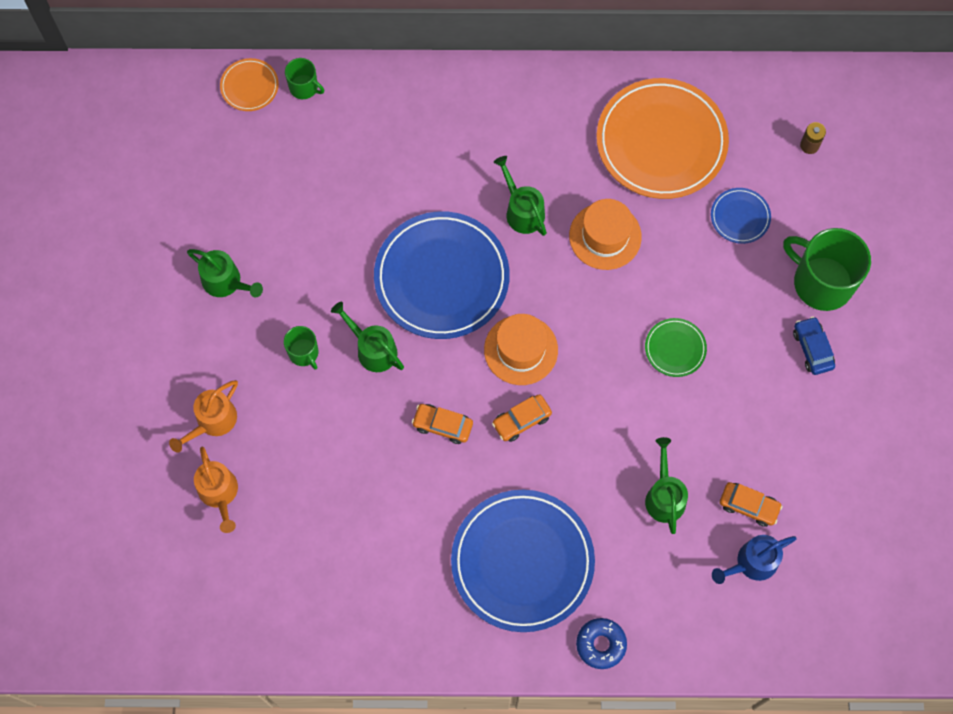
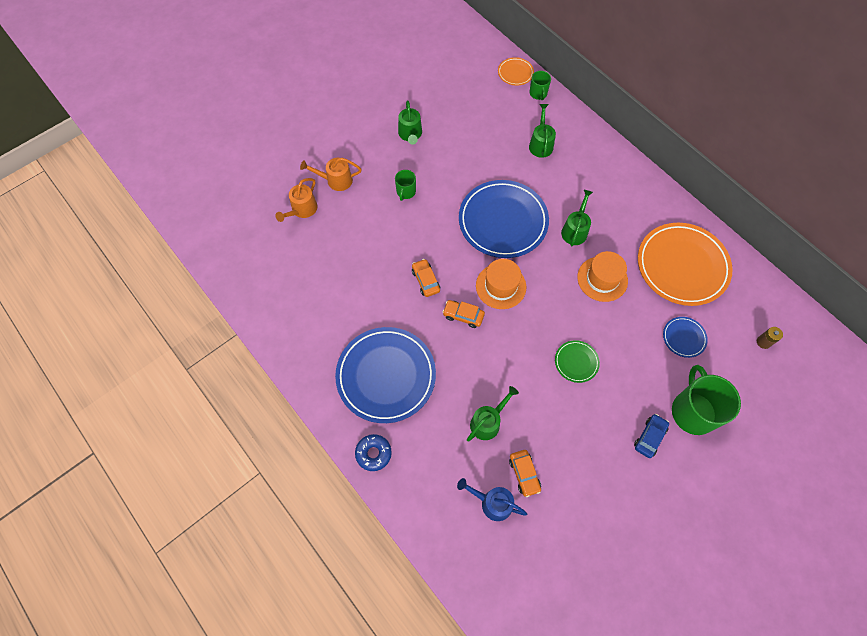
camera: 50 degrees right, 5 degrees down
green watering can [331,302,404,372] -> green watering can moved to [529,104,556,158]

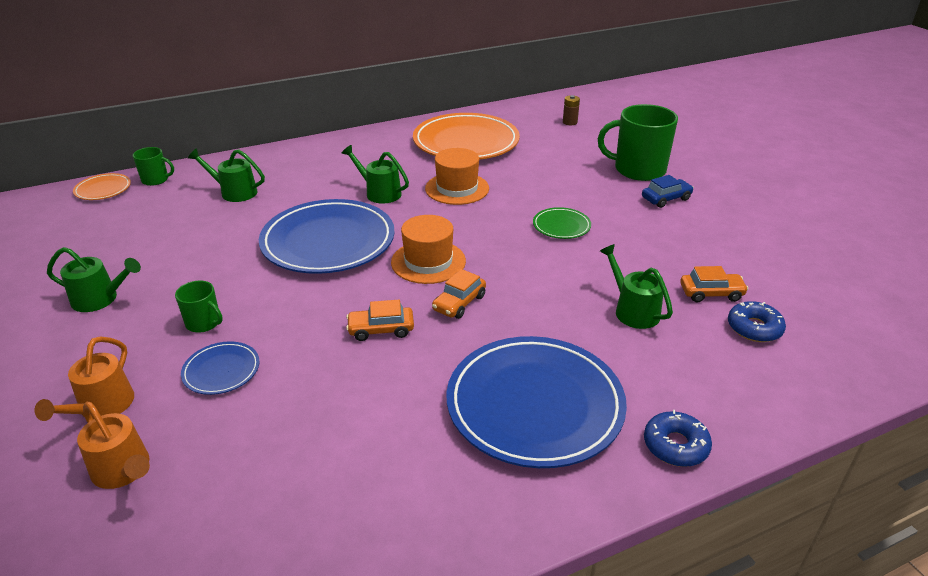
camera: 75 degrees left, 30 degrees down
blue watering can [457,478,527,521] -> blue donut [728,301,786,342]
blue car [634,414,669,458] -> blue car turned 105 degrees clockwise [642,175,694,208]
blue plate [663,317,708,358] -> blue plate moved to [181,341,260,395]

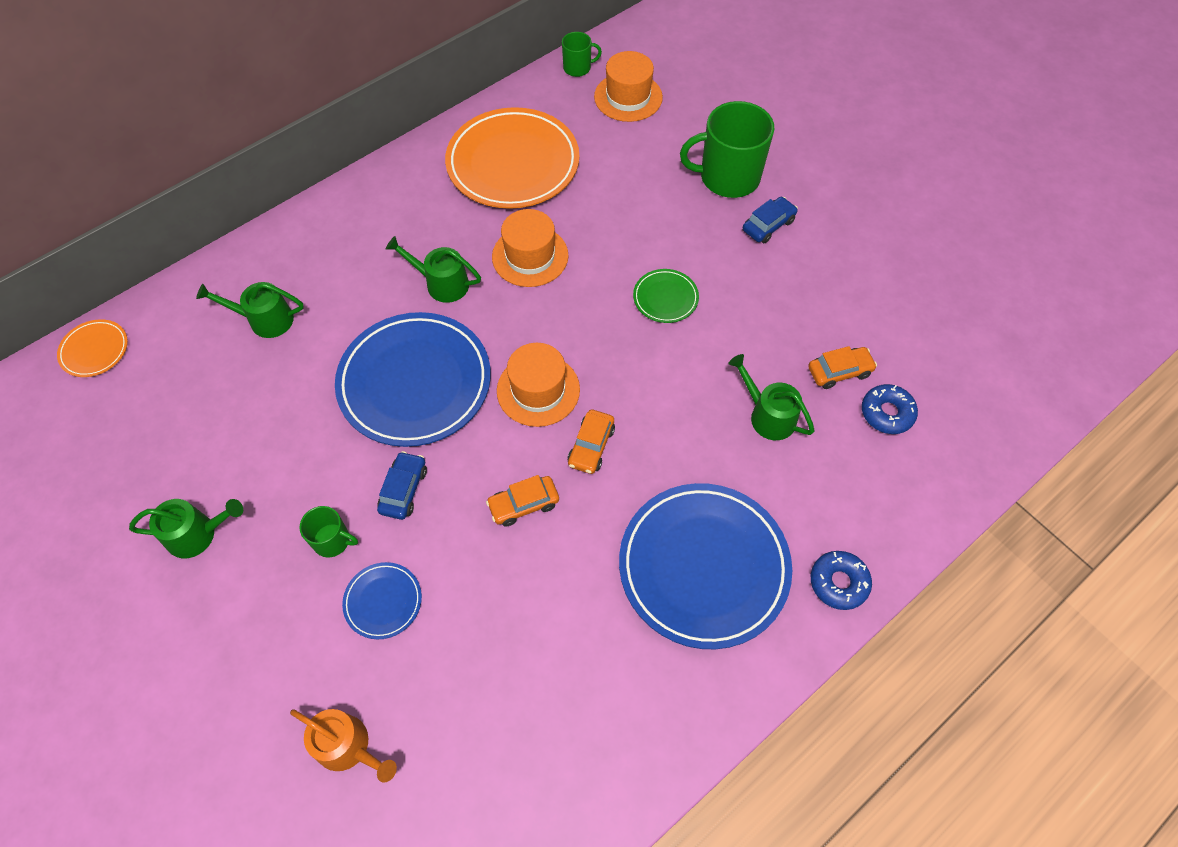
camera: 15 degrees left, 25 degrees up
orange watering can [35,336,134,421] -> none
green mug [133,147,174,186] -> green mug moved to [562,32,602,77]
brown battery [563,95,580,125] -> orange hat [594,51,663,122]
none -> blue car [377,451,427,520]

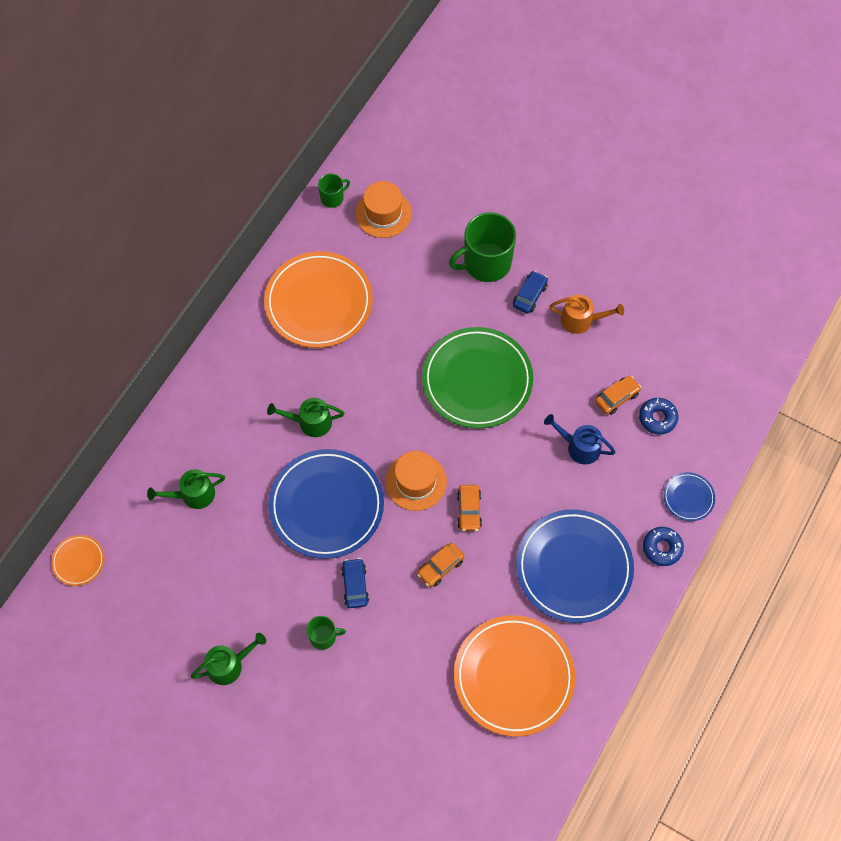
camera: 20 degrees left, 5 degrees up
orange watering can [290,709,397,782] -> orange watering can moved to [549,294,624,334]
blue plate [342,562,422,639] -> blue plate moved to [663,472,715,521]
orange hat [492,209,568,287] -> none
green plate [633,269,699,323] -> green plate [422,327,533,429], size x2.22
green watering can [728,354,814,440] -> blue watering can [544,414,616,465]
none -> orange plate [454,615,576,737]

